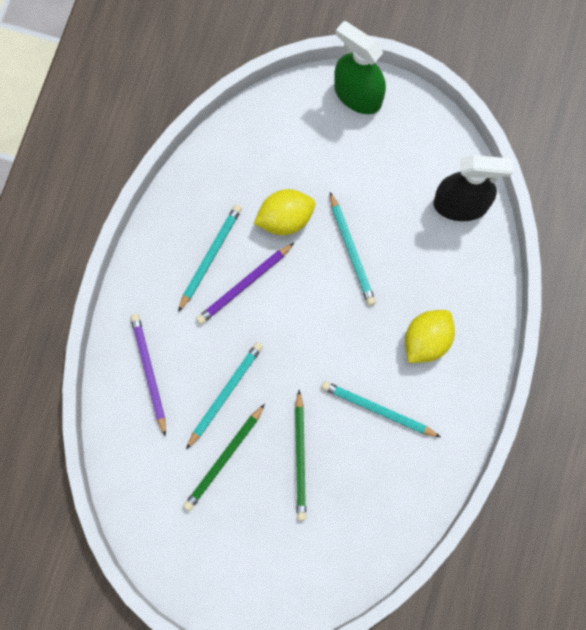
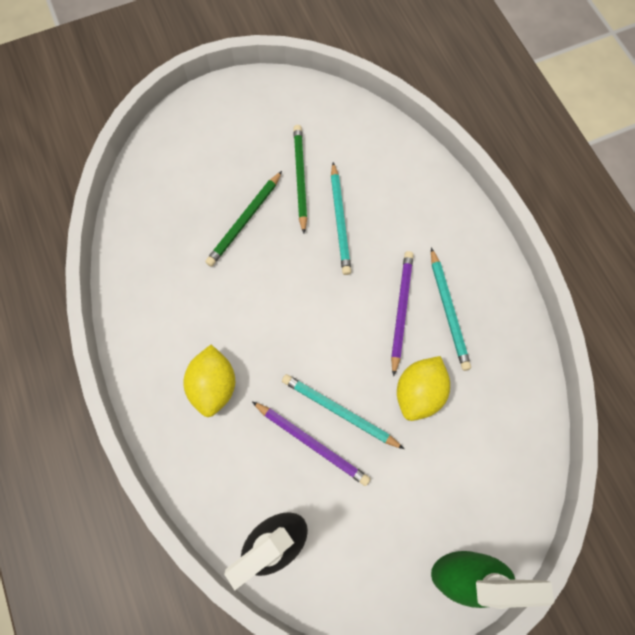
camera: 140 degrees right, 5 degrees down
purple pencil [130,314,166,437] -> purple pencil moved to [252,401,371,486]
green pencil [295,390,306,521] -> green pencil turned 105 degrees counterclockwise [205,171,282,267]
turquoise pencil [321,381,441,437] -> none

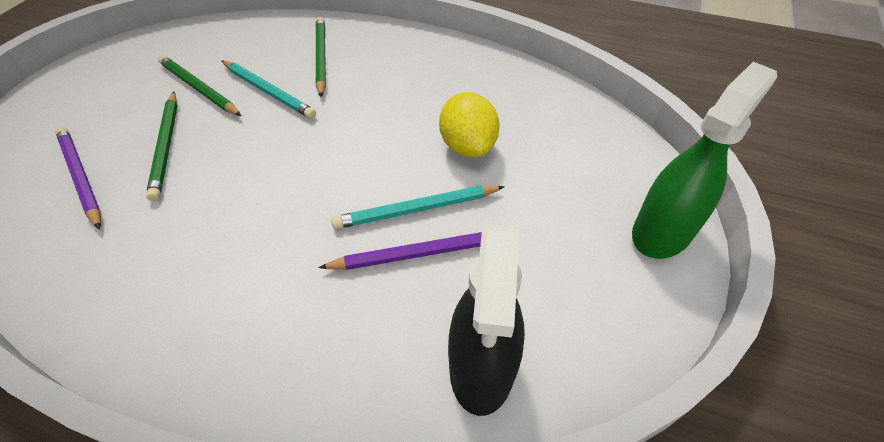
camera: 45 degrees left, 20 degrees down
yellow lemon [183,345,235,417] -> none
purple pencil [391,251,413,377] -> purple pencil moved to [55,127,101,230]
turquoise pencil [431,248,471,371] -> none
none -> green pencil [316,17,326,97]

